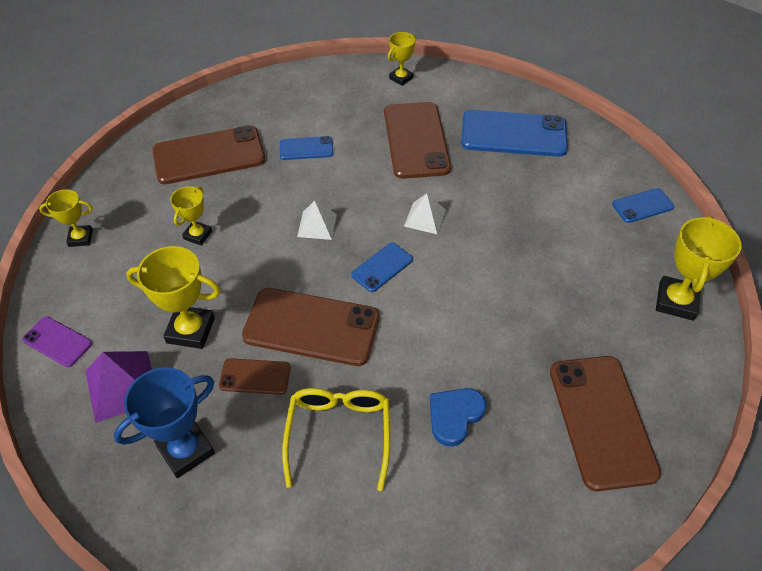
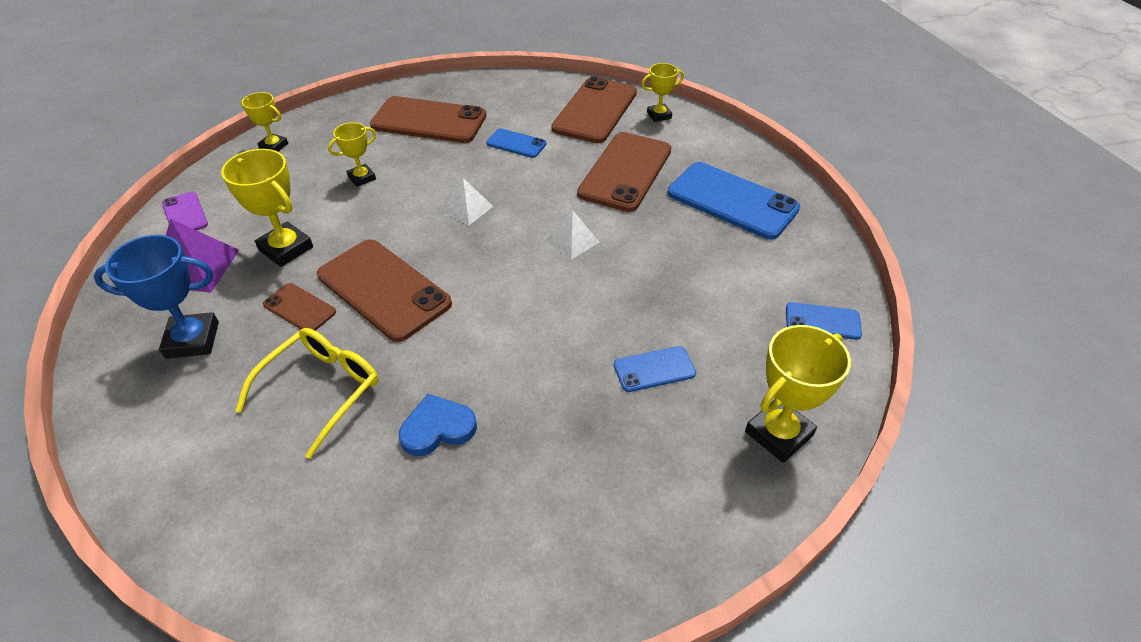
camera: 30 degrees right, 5 degrees down
blue phone [351,243,413,292] -> blue phone moved to [614,346,696,392]
brown phone [550,356,661,491] -> brown phone moved to [551,76,637,143]

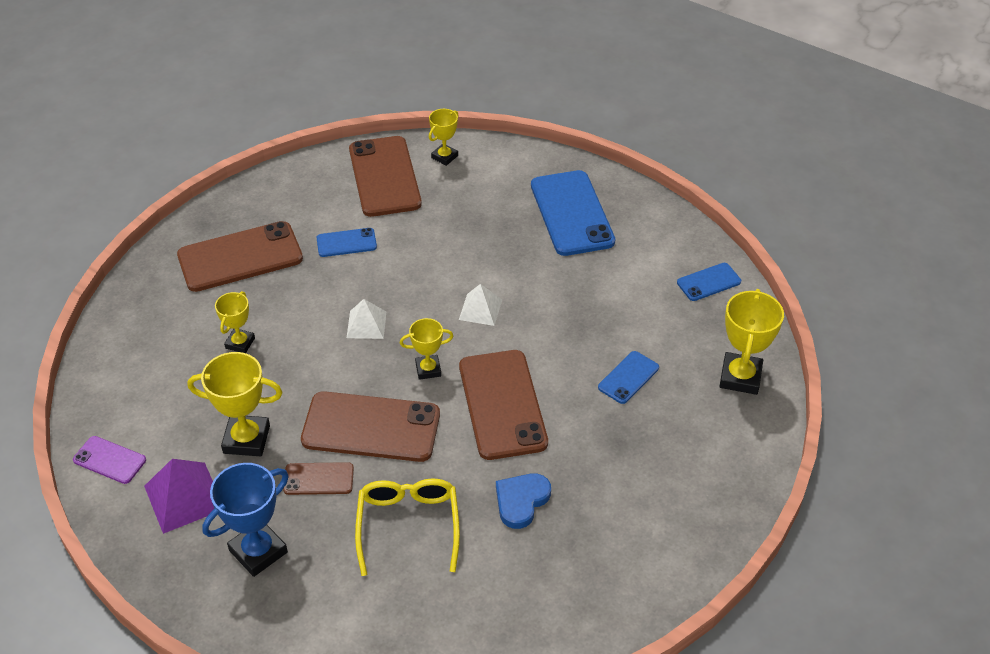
camera: 35 degrees left, 0 degrees up
yellow trophy [241,92,288,152] -> yellow trophy moved to [400,318,453,380]
brown phone [577,132,672,212] -> brown phone moved to [459,350,548,460]
blue phone [668,162,800,240] -> blue phone turned 75 degrees clockwise [531,170,615,256]

